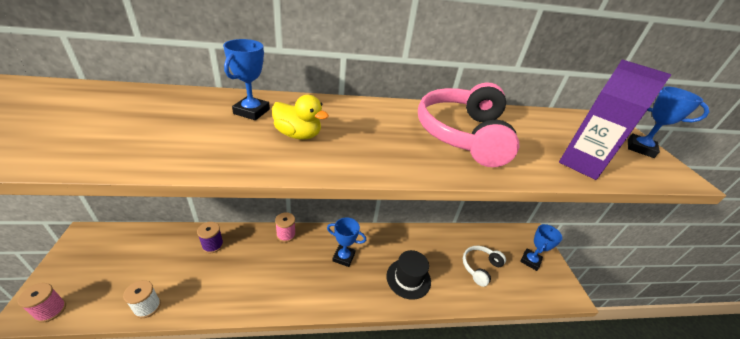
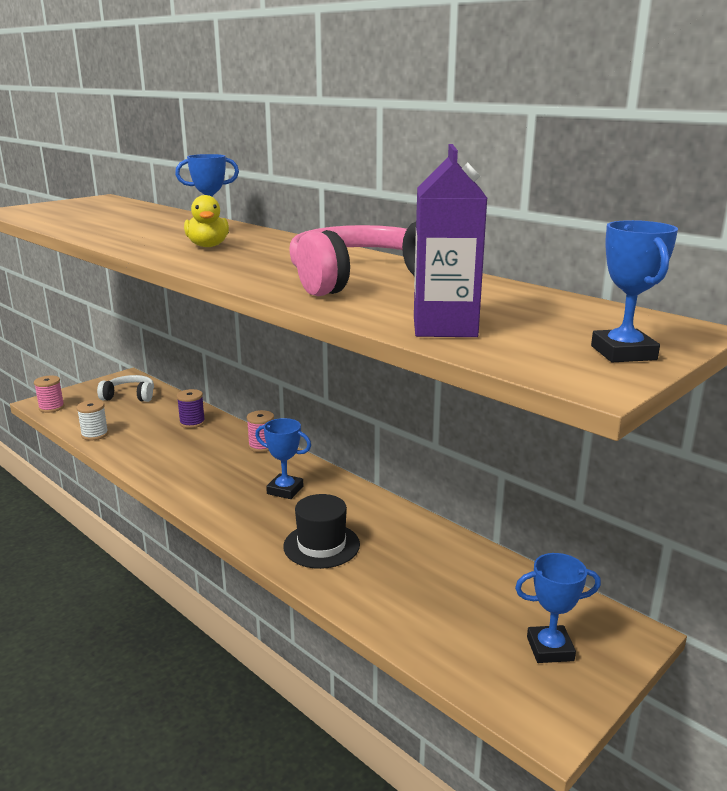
camera: 55 degrees right, 15 degrees down
blue trophy [327,217,366,267] -> blue trophy turned 45 degrees counterclockwise [255,418,311,499]
white headphones [463,246,506,287] -> white headphones moved to [97,375,154,402]

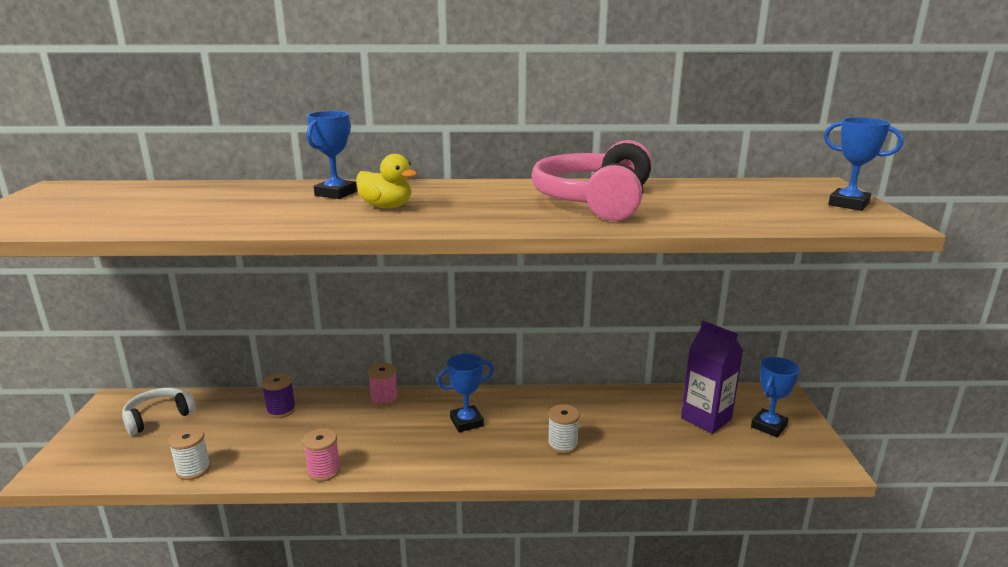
camera: 45 degrees left, 0 degrees up
pink spool [34,376,65,413] -> pink spool moved to [303,428,341,482]
black hat [283,494,360,569] -> white spool [548,404,580,454]
purple carton [414,144,487,337] -> purple carton moved to [681,321,743,434]

